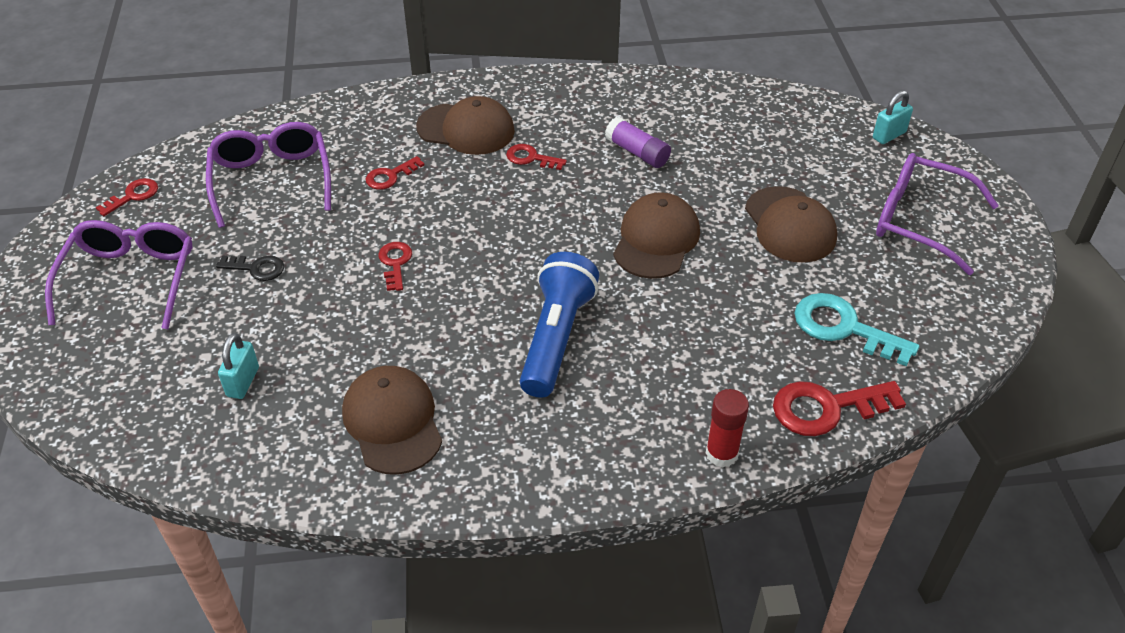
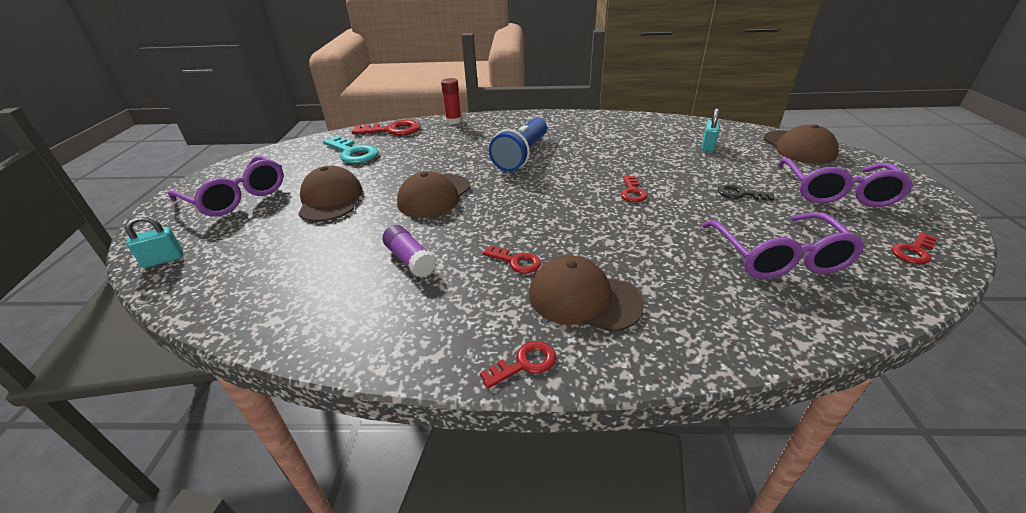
camera: 170 degrees left, 10 degrees down
brown cap [342,366,442,475] -> brown cap moved to [764,124,839,164]
red key [366,156,424,190] -> red key moved to [480,341,556,389]

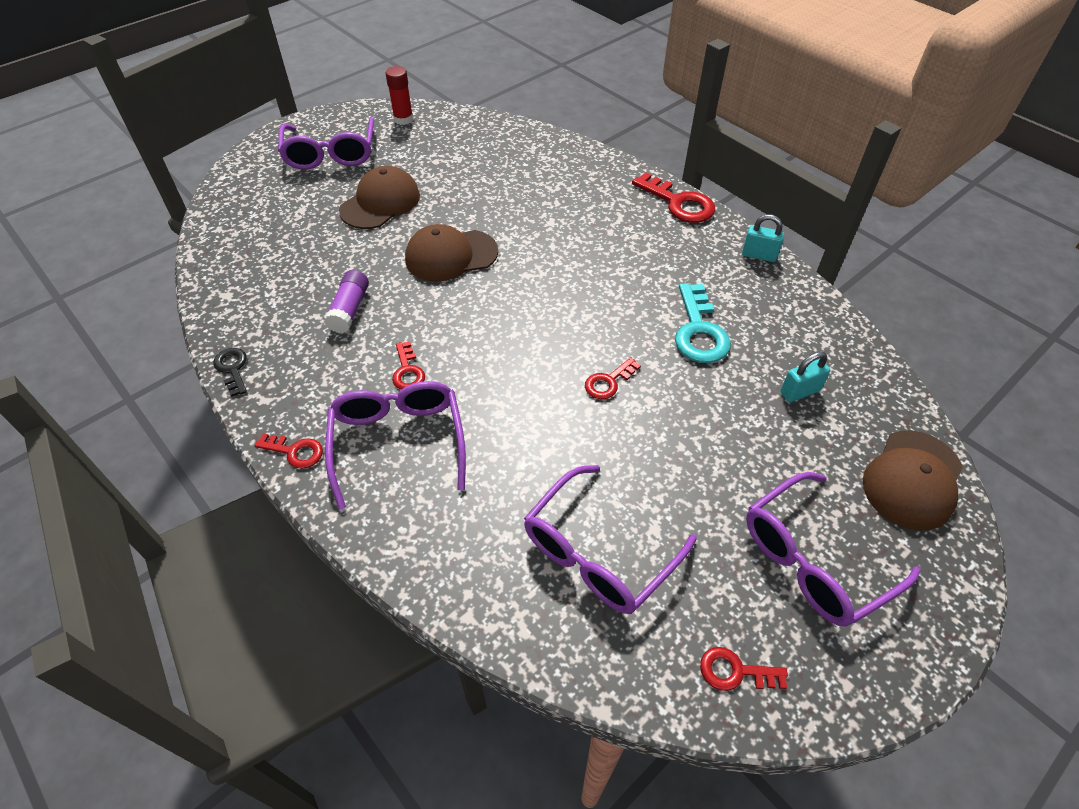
camera: 45 degrees right, 15 degrees up
turquoise padlock [125,215,183,268] -> turquoise padlock moved to [742,214,784,262]
turquoise key [323,136,378,164] -> turquoise key moved to [675,283,731,363]
red key [352,120,421,136] -> red key moved to [632,172,715,223]
red glue stick [441,78,462,124] -> red glue stick moved to [386,66,413,125]
blue flashlight [489,118,547,172] -> none
brown cap [529,256,644,332] -> purple glasses [325,381,466,510]
black key [718,184,775,201] -> black key moved to [213,348,247,397]

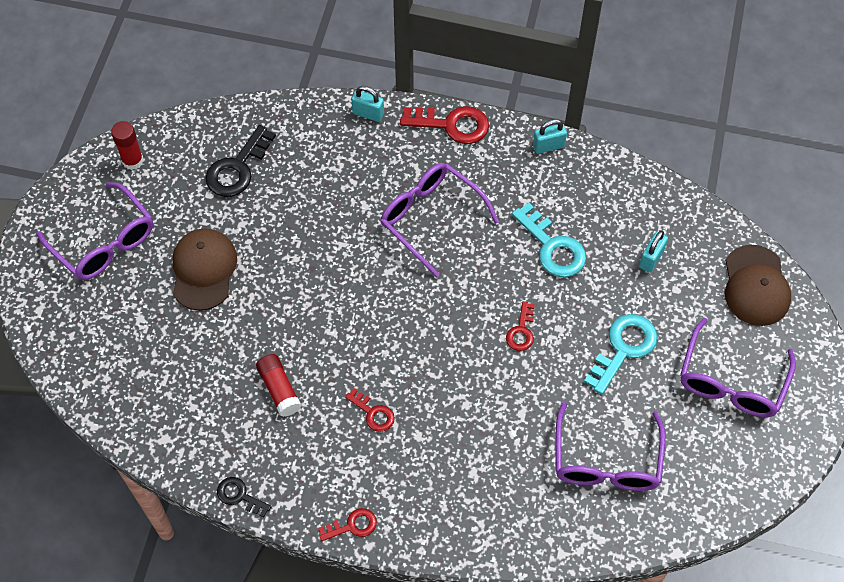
camera: 35 degrees left, 10 degrees up
purple glue stick [324,270,369,333] -> red glue stick [256,354,302,417]
purple glasses [325,381,466,510] -> purple glasses moved to [380,163,499,277]
brown cap [405,224,498,282] -> none
red key [700,647,788,691] -> none
none -> black key [205,125,276,197]
none -> turquoise padlock [351,86,384,122]
none -> turquoise key [584,314,658,395]

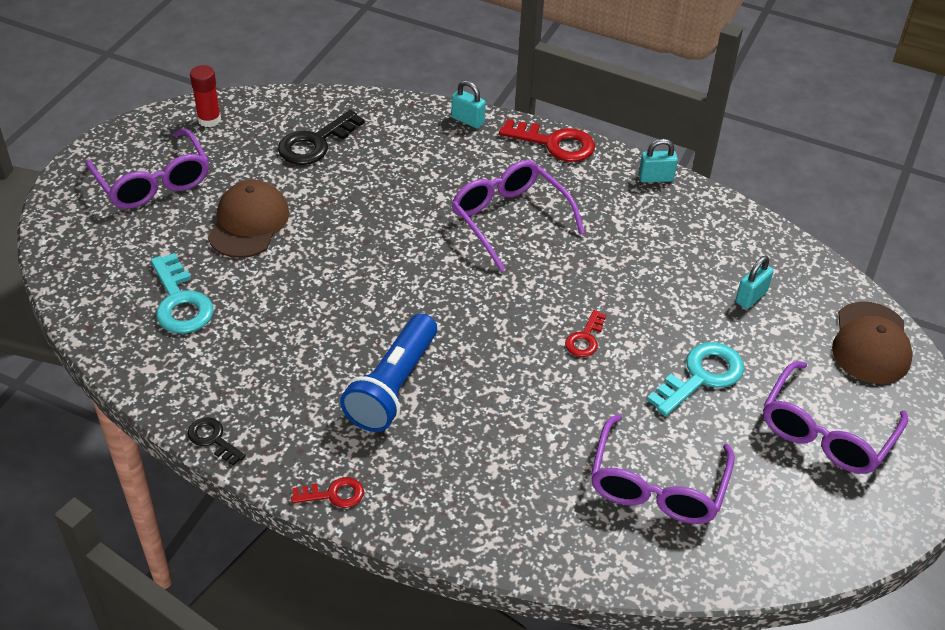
camera: 10 degrees right, 15 degrees down
red glue stick [256,354,302,417] -> none
red key [345,388,395,432] -> blue flashlight [340,313,437,432]
turquoise key [512,203,586,277] -> turquoise key moved to [151,253,213,334]

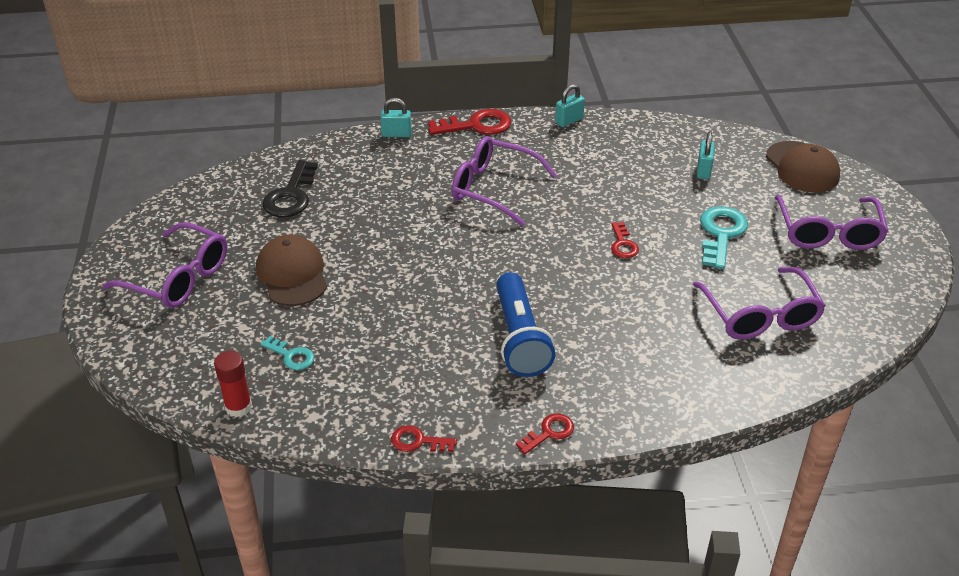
camera: 30 degrees left, 5 degrees down
turquoise key [151,253,213,334] -> turquoise key [260,336,315,370], size x0.57
black key [188,417,246,466] -> red key [391,425,457,452]
red glue stick [190,65,221,127] -> red glue stick moved to [214,351,252,417]

